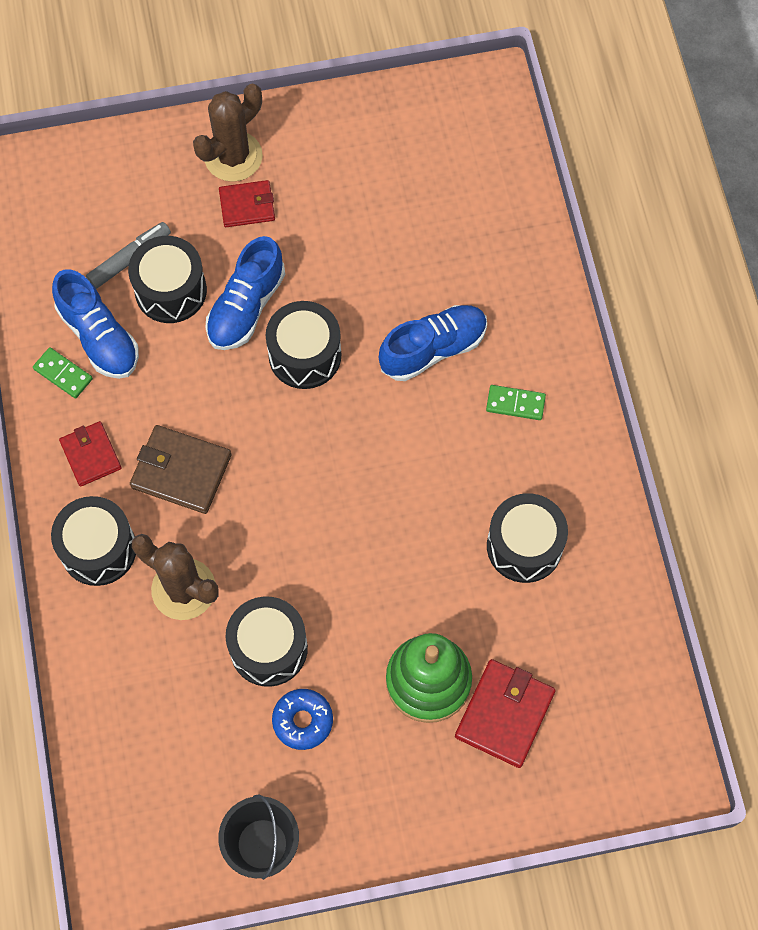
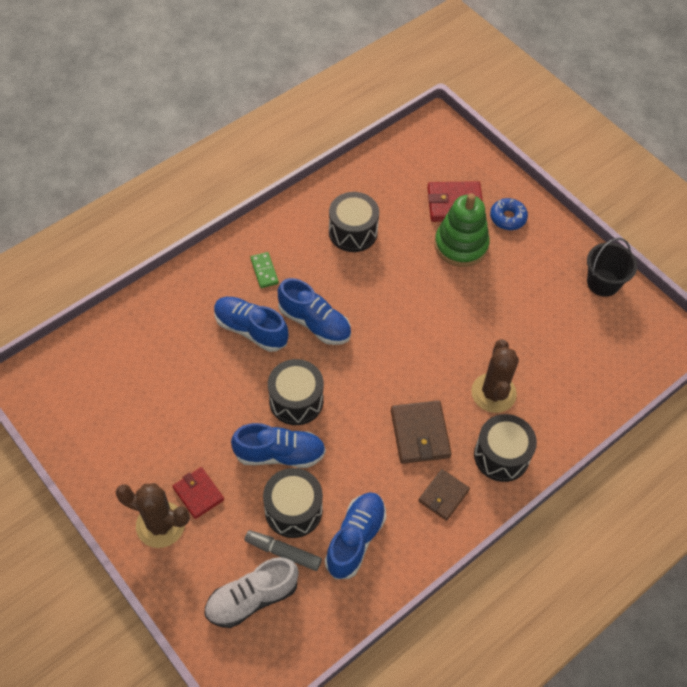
camera: 120 degrees left, 10 degrees down
green domino [33,347,93,399] -> none
red wallet [59,421,122,487] -> brown wallet [418,469,470,521]
black drum [226,597,308,687] -> none
blue donut [272,689,333,750] -> blue donut moved to [490,198,528,230]
none -> white shoe [205,557,299,628]
none -> blue shoe [278,278,351,345]

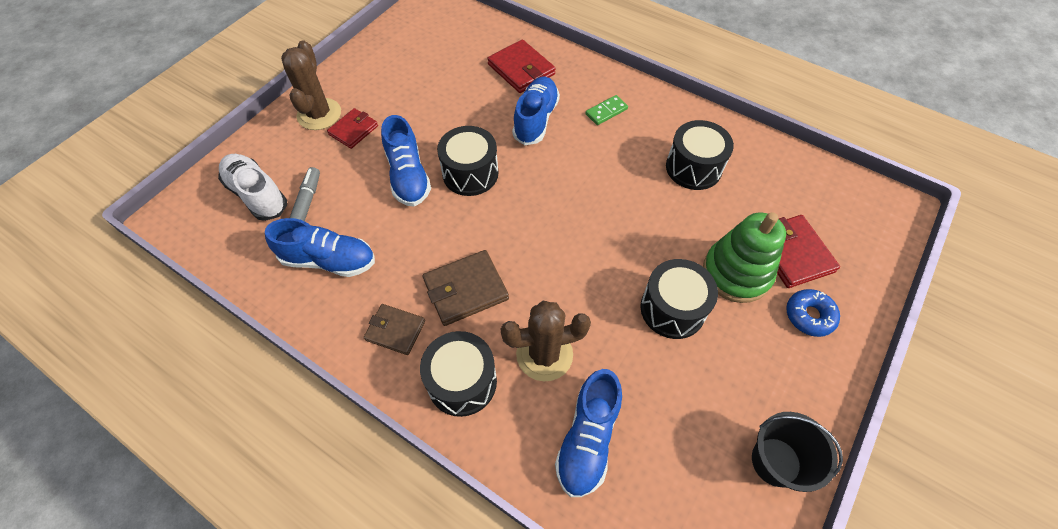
camera: 75 degrees right, 0 degrees up
black drum [263,468,323,538] -> black drum moved to [640,259,718,339]
blue shoe [278,278,351,345] -> blue shoe moved to [555,369,622,497]
none -> red wallet [487,39,556,93]

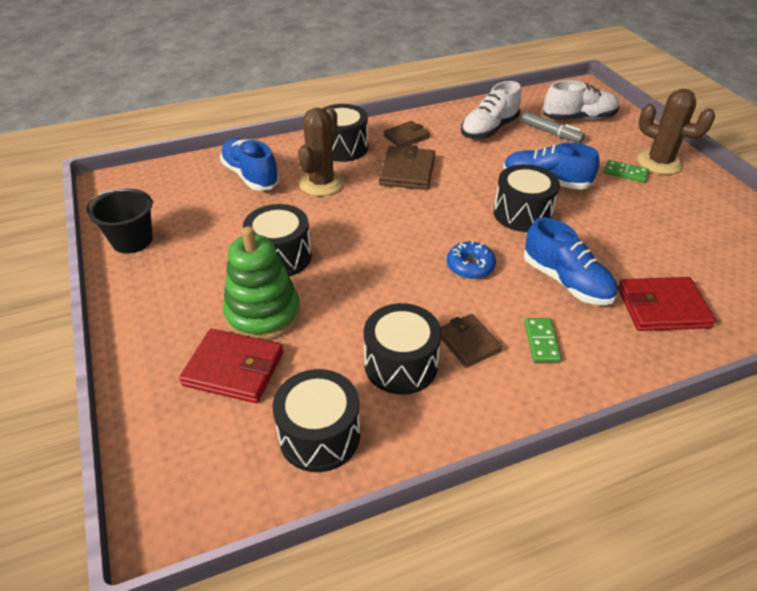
camera: 125 degrees right, 15 degrees down
blue shoe [265,218,375,277] -> white shoe [461,81,521,139]
red wallet [327,108,378,149] -> green domino [604,160,649,183]
blue donut [786,289,840,337] -> blue donut moved to [447,241,496,279]
none -> black drum [273,369,360,472]
none -> brown wallet [441,314,502,368]

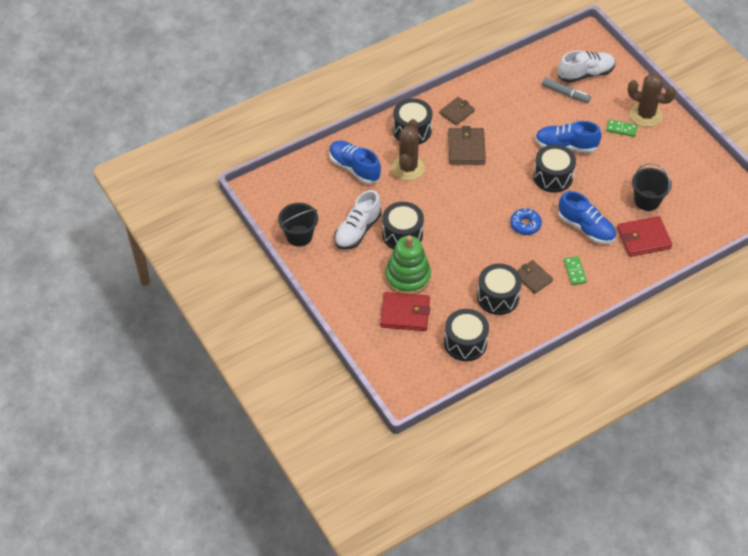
camera: 10 degrees left, 10 degrees up
white shoe [461,81,521,139] -> white shoe moved to [334,190,381,250]
none -> black bucket [632,163,672,211]

